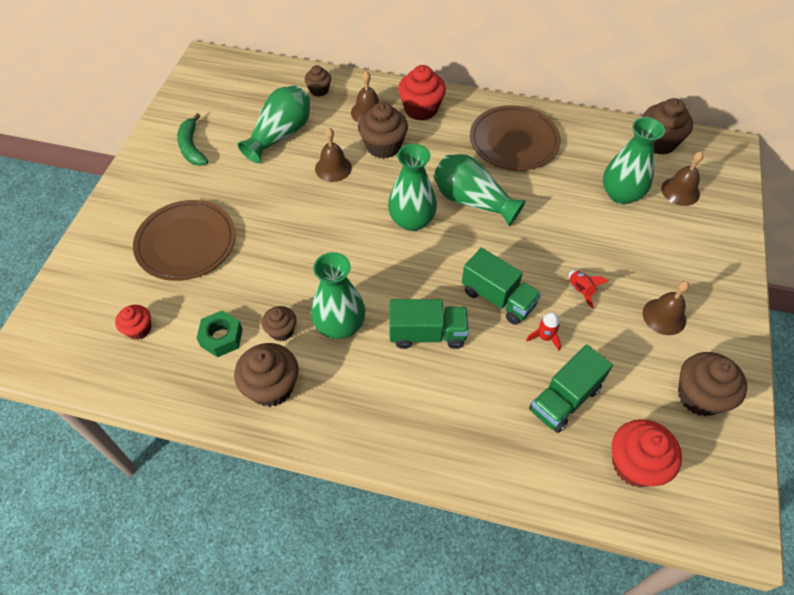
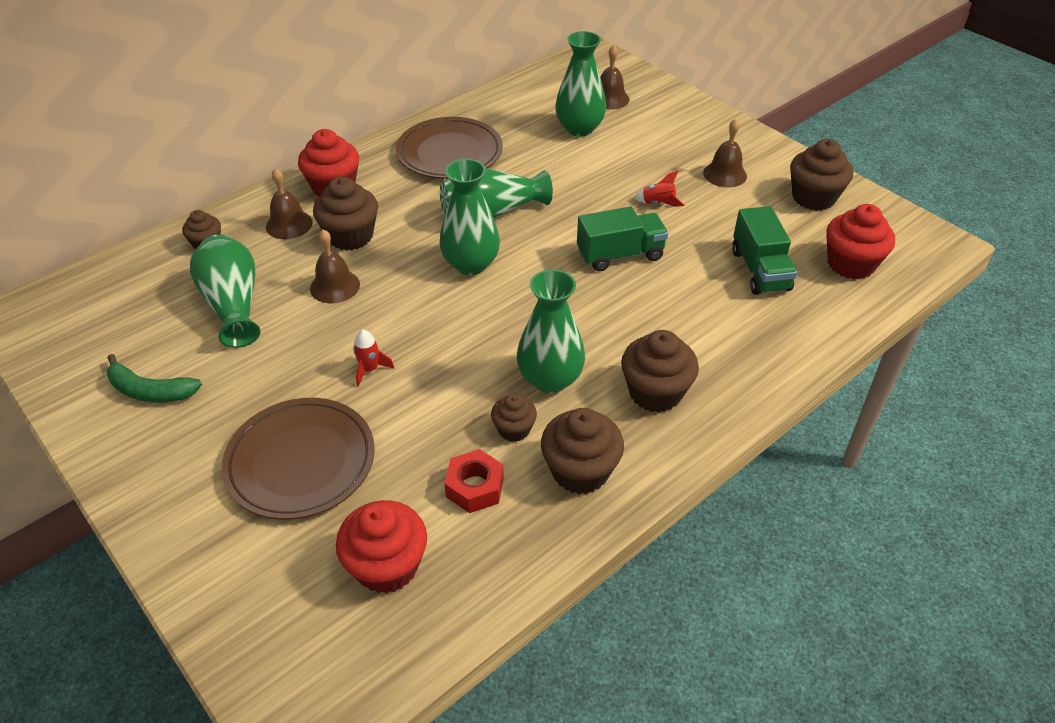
camera: 55 degrees left, 10 degrees down
red cupcake [115,305,151,340] -> red cupcake [336,500,427,594], size x1.72
green nut [196,310,243,357] -> red nut [444,449,504,513]
green truck [389,299,469,349] -> none
red rocket [526,312,561,351] -> red rocket moved to [353,330,394,387]
brown cupcake [642,98,693,155] -> brown cupcake moved to [621,330,699,413]

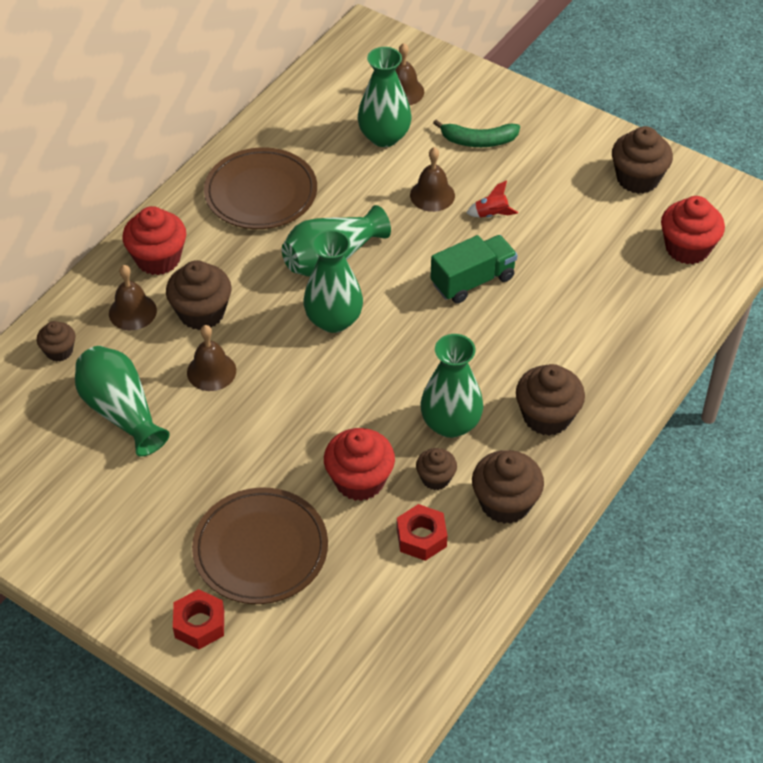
camera: 15 degrees left, 5 degrees up
green banana [107,354,202,402] -> green banana moved to [433,120,520,147]
red cupcake [336,500,427,594] -> red cupcake moved to [324,428,395,501]
red rocket [353,330,394,387] -> none
brown bell [703,119,747,187] -> brown bell moved to [410,147,455,212]
green truck [732,206,797,295] -> none
none -> red nut [173,589,224,649]

